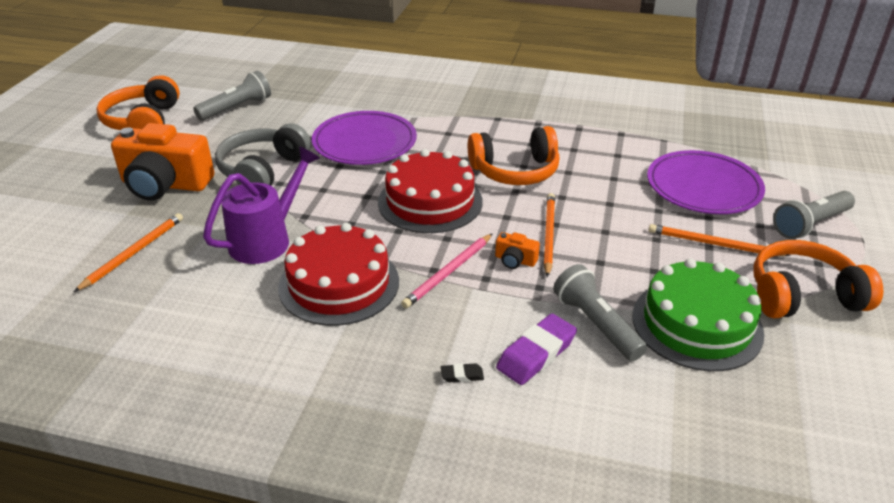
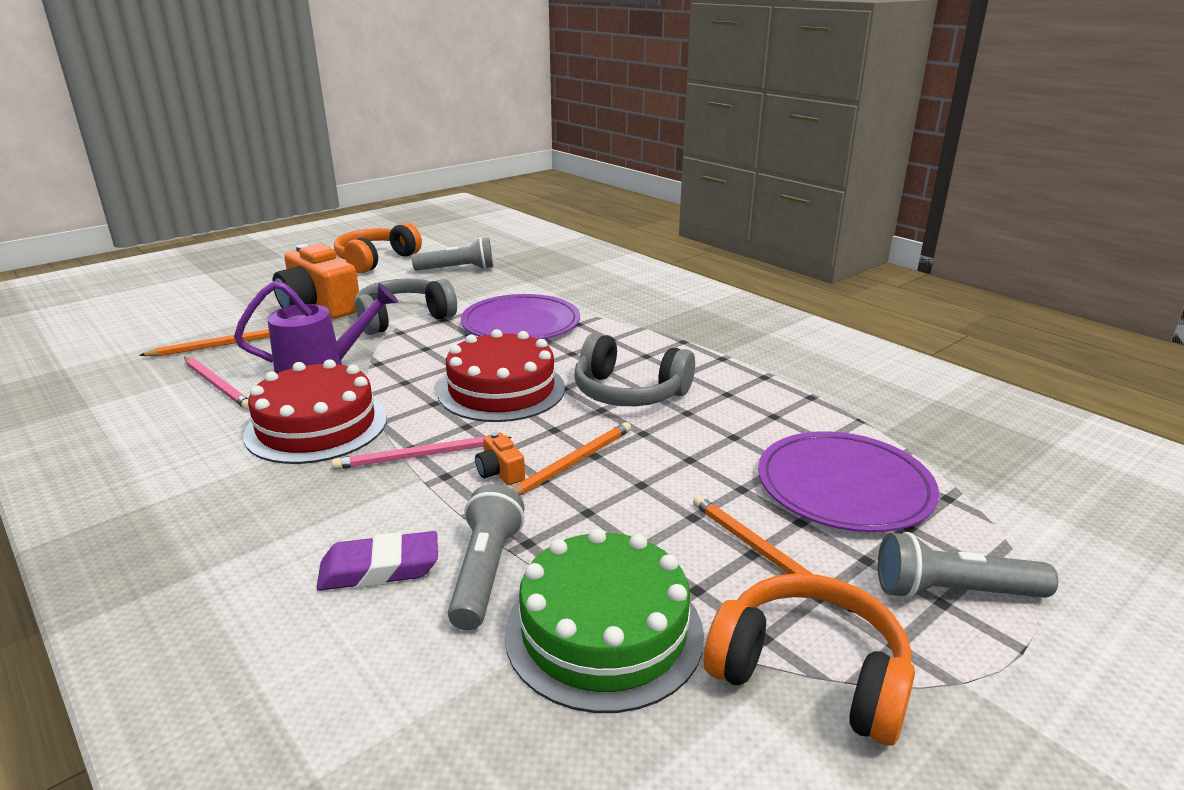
camera: 35 degrees right, 10 degrees down
black eraser [441,363,484,383] -> none
orange headphones [468,126,560,185] -> grey headphones [574,333,695,406]
none -> pink pencil [184,357,249,410]

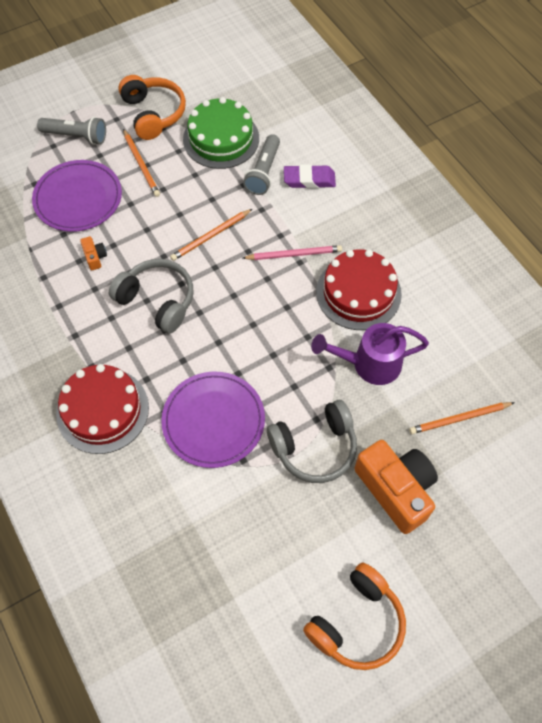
camera: 170 degrees left, 35 degrees up
pink pencil [184,357,249,410] -> none
grey flashlight [412,237,493,271] -> none
red cake [438,329,565,422] -> red cake moved to [56,364,149,454]
orange camera [475,432,525,485] -> orange camera moved to [80,236,107,270]
orange headphones [704,573,915,746] -> orange headphones turned 150 degrees counterclockwise [118,75,186,140]

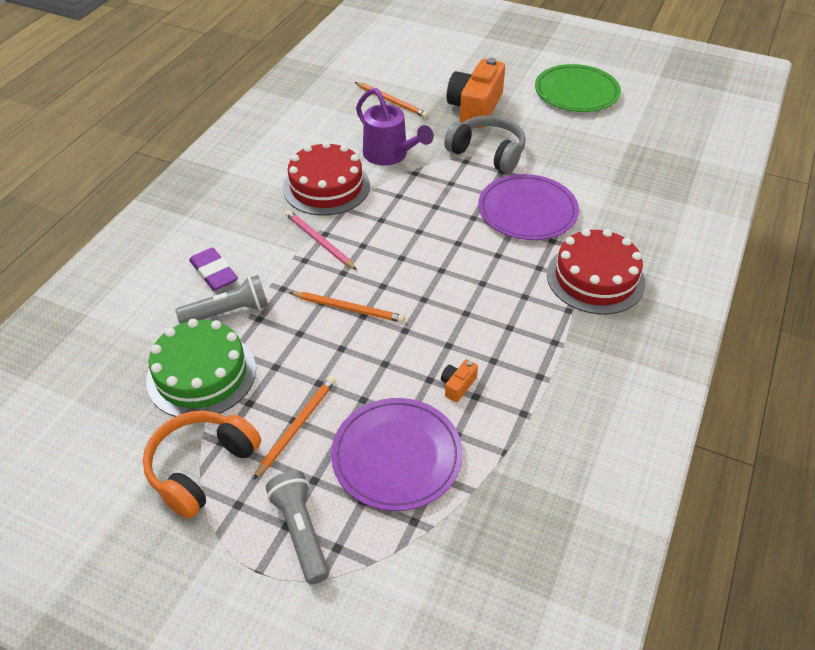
camera: 125 degrees left, 15 degrees down
grey headphones [109,259,193,334] -> none
orange headphones [303,562,406,670] -> green plate [535,64,621,112]

